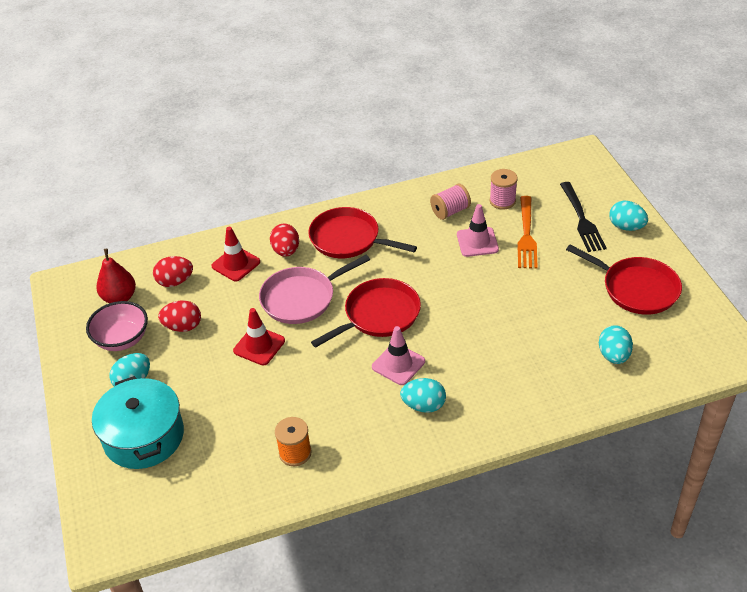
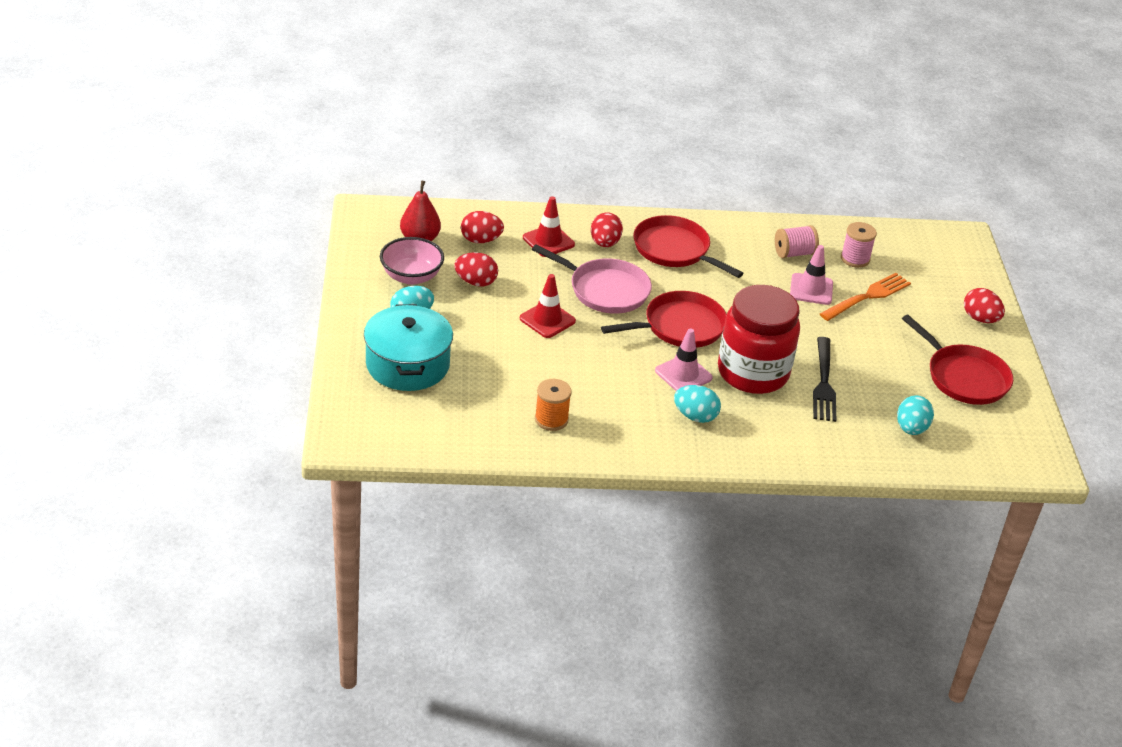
camera: 10 degrees right, 5 degrees down
pink pan [259,255,370,324] -> pink pan turned 135 degrees counterclockwise [532,244,652,314]
orange fork [518,196,538,269] -> orange fork turned 150 degrees counterclockwise [820,273,911,321]
black fork [560,182,607,252] -> black fork moved to [813,337,836,422]
turquoise egg [609,201,648,231] -> red egg [964,288,1005,323]
none -> red jar [718,285,800,394]

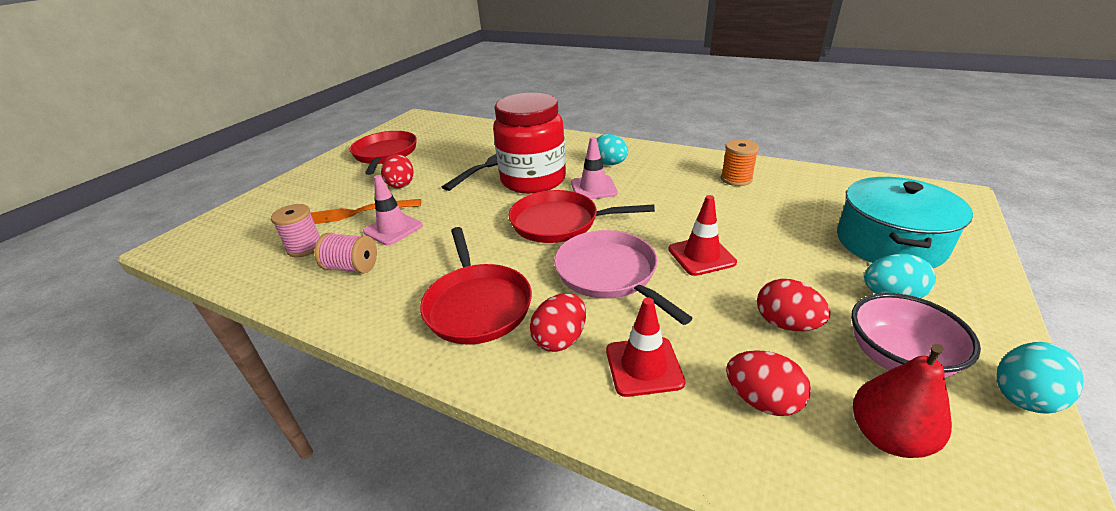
camera: 145 degrees left, 5 degrees down
turquoise egg [897,395,934,435] -> turquoise egg moved to [997,342,1084,414]
red egg [964,288,1005,323] -> red egg moved to [381,154,414,188]

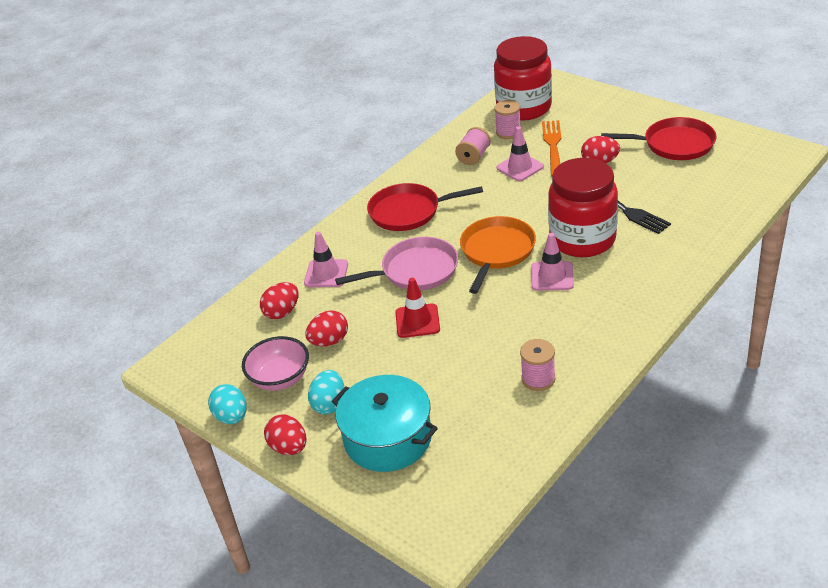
camera: 105 degrees right, 5 degrees up
red pan [509,190,655,243] -> orange pan [460,216,536,294]
red egg [530,293,586,352] -> red egg moved to [264,414,306,455]
turquoise egg [597,134,628,165] -> none
red traffic cone [606,298,685,397] -> pink traffic cone [304,232,348,287]
orange spool [721,139,759,186] -> pink spool [520,339,555,391]
red pear [853,344,952,458] -> none
none -> red jar [494,36,552,121]

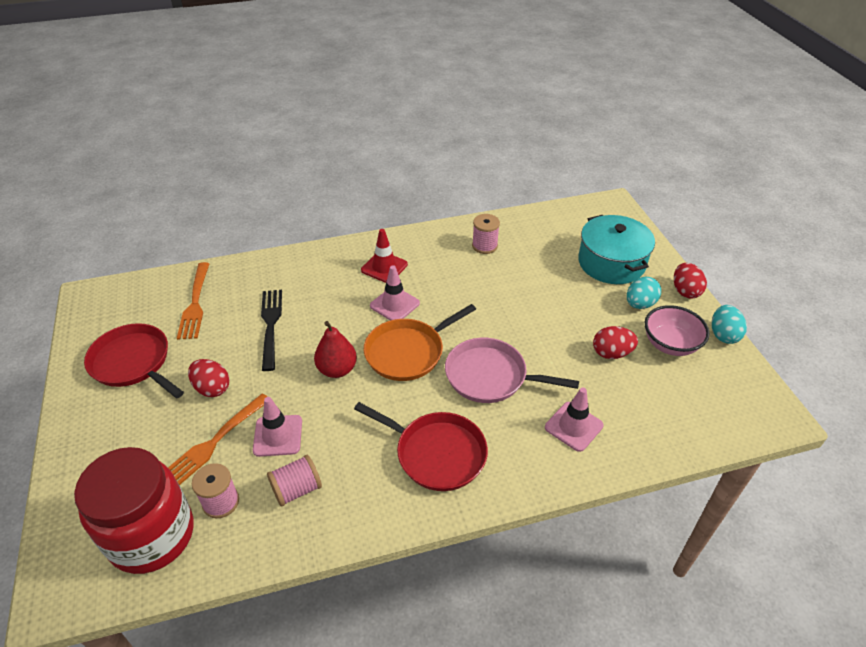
camera: 150 degrees left, 5 degrees up
red egg [260,282,299,319] -> none
red traffic cone [395,278,440,338] -> red traffic cone moved to [361,229,408,283]
red jar [548,158,618,257] -> none
none -> orange fork [177,262,209,340]
none -> red pear [314,321,357,378]

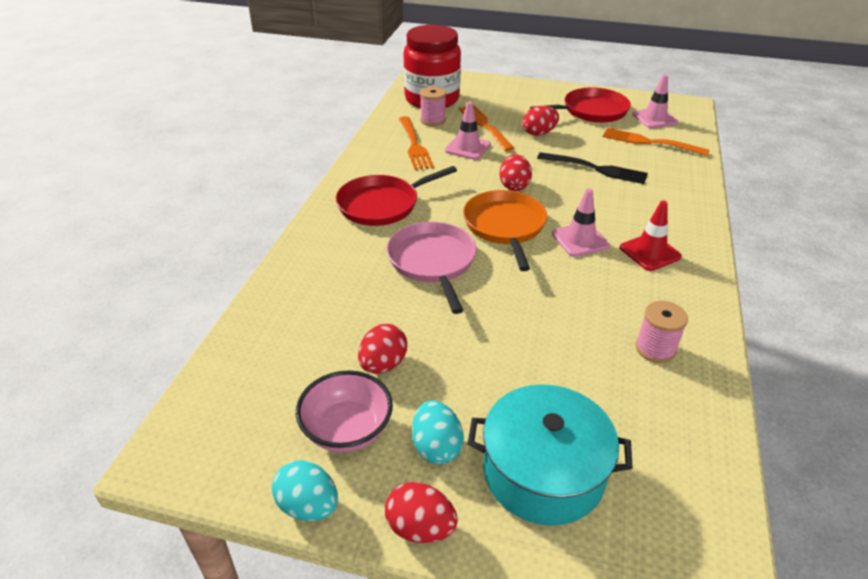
camera: 120 degrees right, 5 degrees down
pink spool [267,455,322,507] -> orange fork [399,116,434,170]
red pear [314,321,357,378] -> red egg [500,154,532,191]
pink pan [445,338,579,403] -> pink pan turned 60 degrees counterclockwise [387,222,476,314]
pink traffic cone [545,387,604,452] -> pink traffic cone moved to [632,74,678,128]

